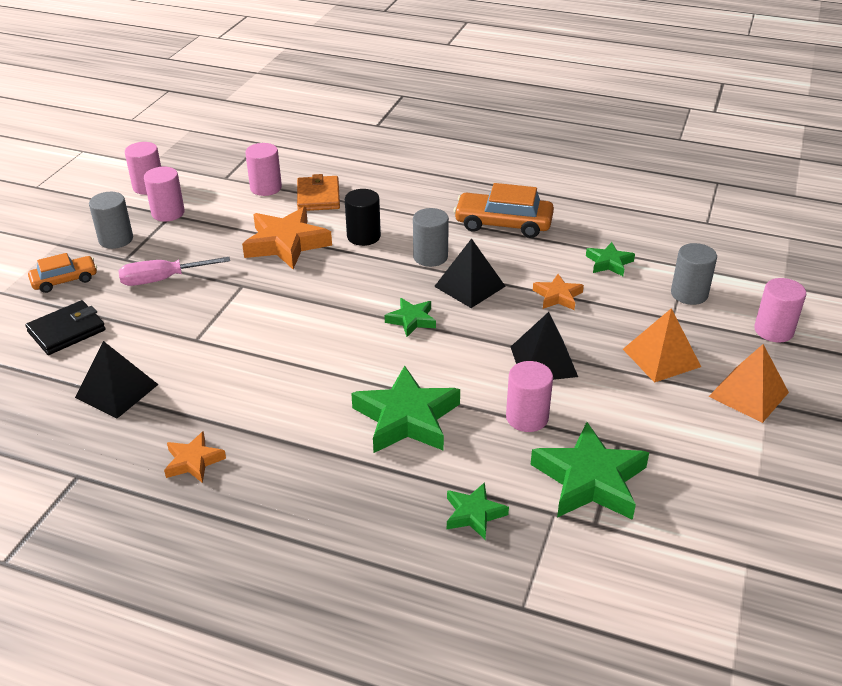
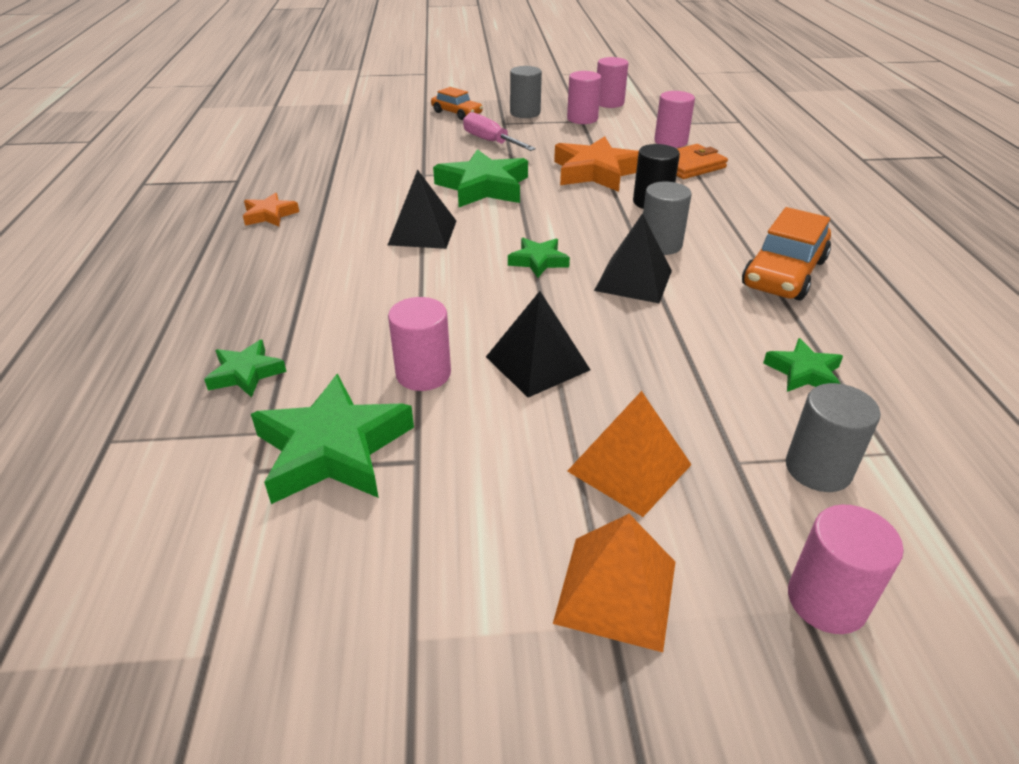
camera: 65 degrees right, 0 degrees up
black wallet [25,300,106,355] -> none
black pyramid [75,341,159,418] -> black pyramid moved to [388,169,456,249]
green star [351,366,460,453] -> green star moved to [433,149,528,207]
orange car [454,183,554,238] -> orange car turned 135 degrees counterclockwise [742,207,831,301]
orange star [533,274,584,310] -> none

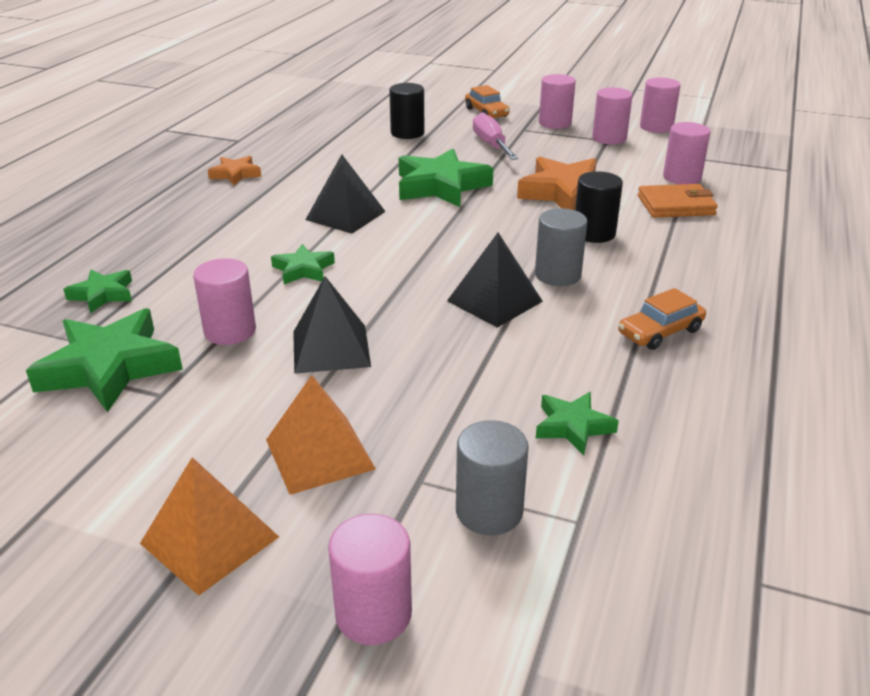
camera: 25 degrees right, 5 degrees down
green star [508,238,570,278] -> green star moved to [271,244,335,284]
grey cylinder [510,66,542,118] -> pink cylinder [539,74,576,129]
orange car [742,207,831,301] -> orange car [618,288,706,350], size x0.62
none -> black cylinder [389,83,424,139]

